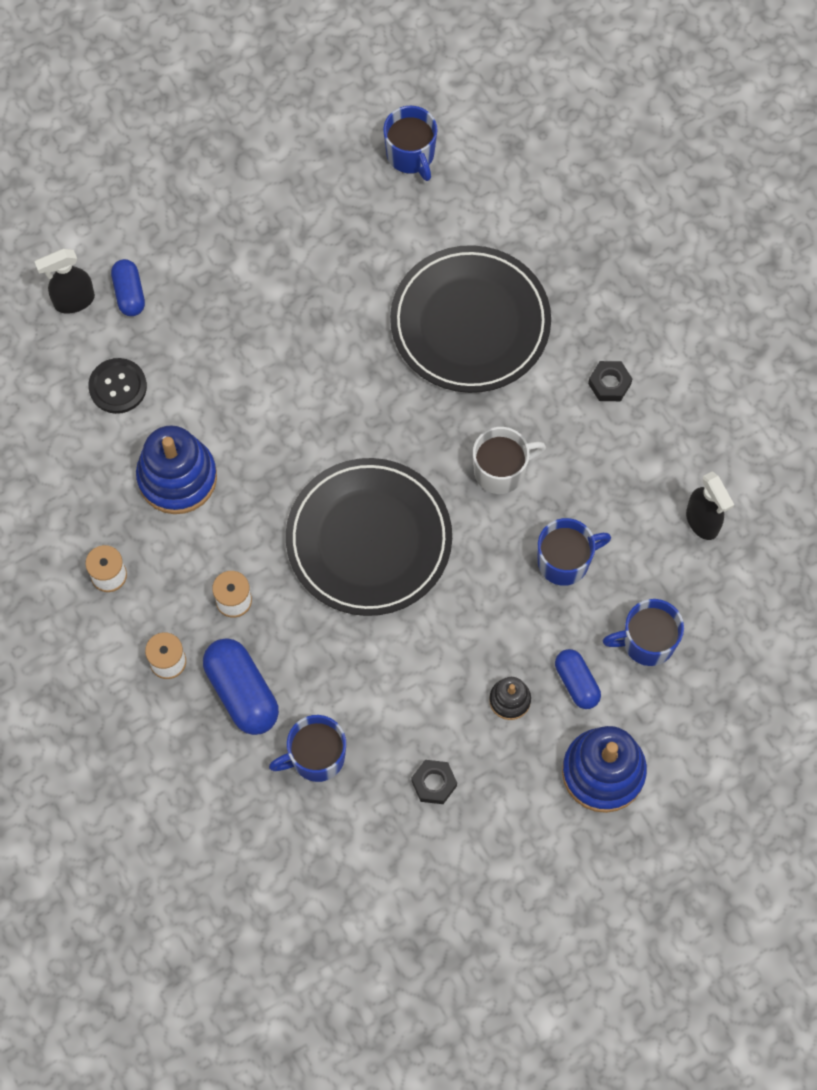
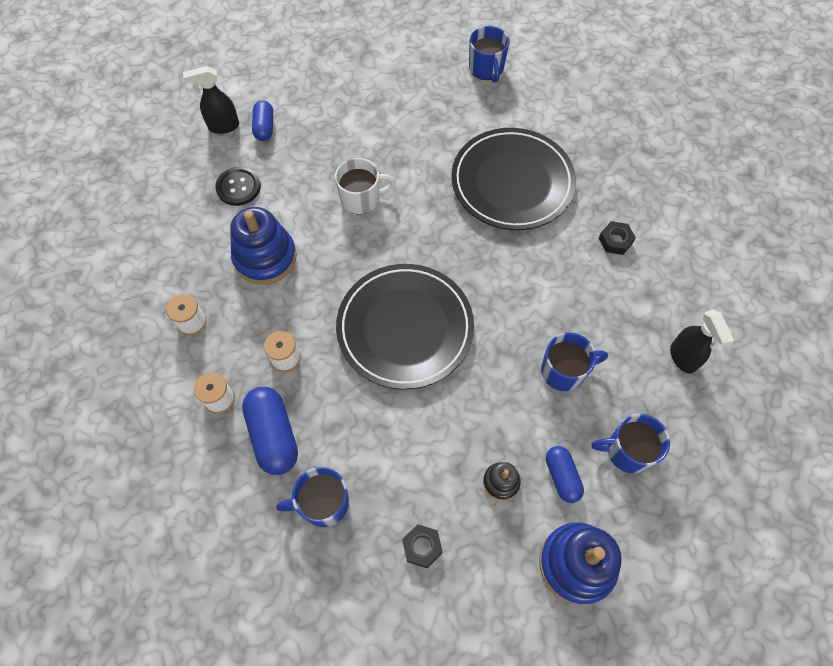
camera: 10 degrees right, 5 degrees down
white mug [473,427,546,494] -> white mug moved to [335,158,396,214]

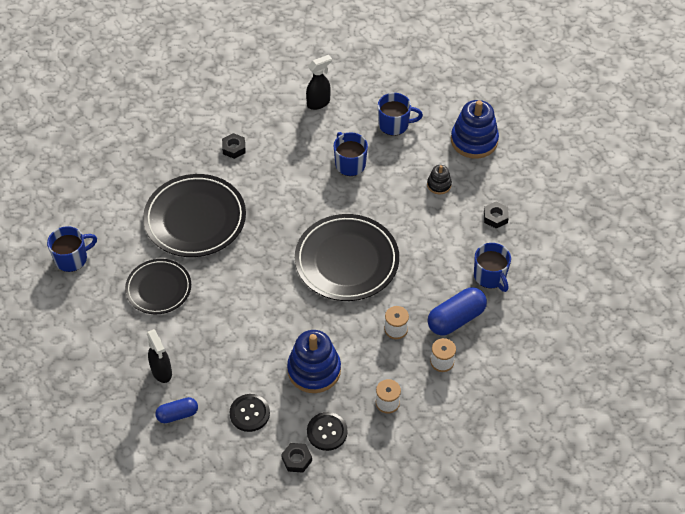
camera: 105 degrees left, 10 degrees down
black spray bottle [183,66,239,134] -> black spray bottle moved to [147,329,172,383]
white mug [335,158,396,214] -> none
blue capsule [546,446,584,503] -> none
blue mug [592,414,670,474] -> blue mug turned 75 degrees counterclockwise [378,93,423,136]
none -> black plate [125,259,191,314]
none -> black nut [281,443,312,473]
none -> black button [307,412,347,451]

